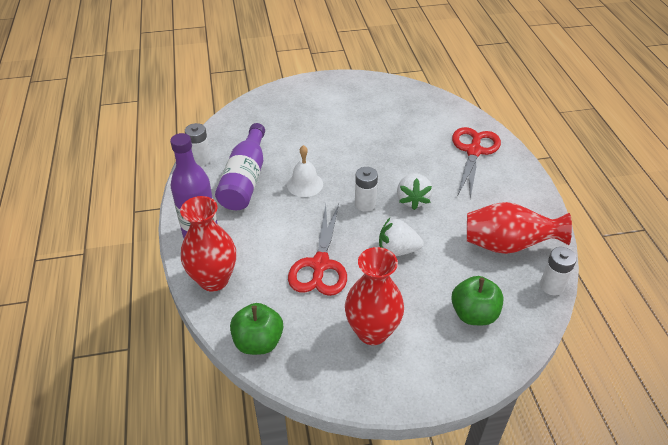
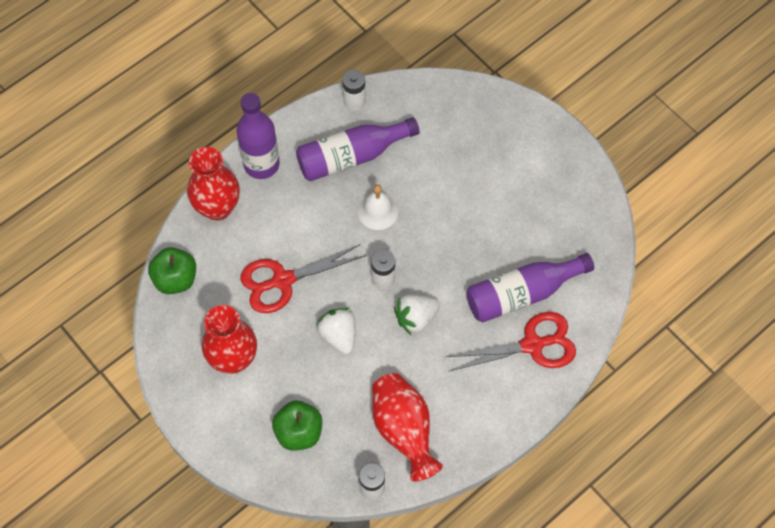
camera: 60 degrees right, 20 degrees up
none -> purple bottle [466,253,594,322]

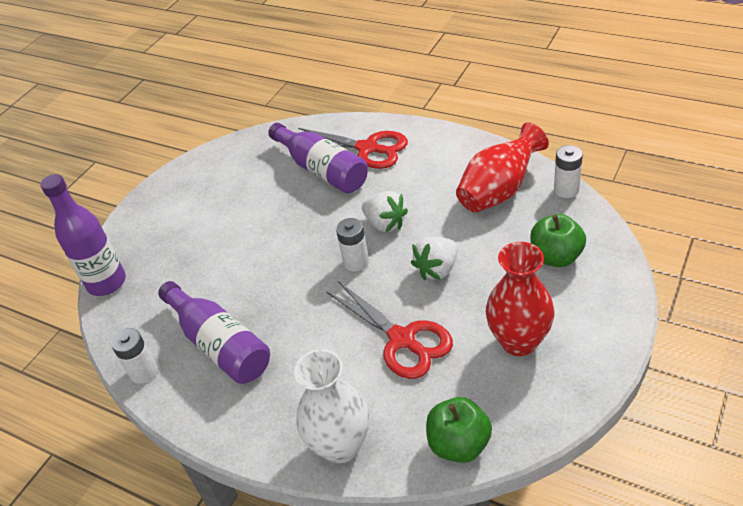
camera: 105 degrees left, 20 degrees down
red vase [187,147,240,221] -> white vase [294,349,369,463]
purple bottle [236,93,280,179] -> purple bottle moved to [40,174,126,296]
white bell [358,185,398,230] -> none
red scissors [446,312,576,371] -> red scissors turned 150 degrees clockwise [298,128,408,169]

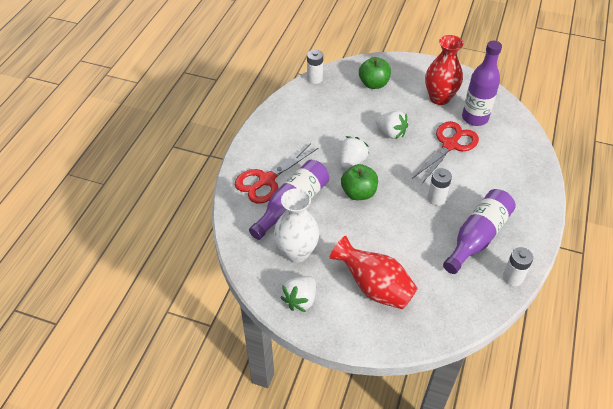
camera: 105 degrees left, 5 degrees up
purple bottle [40,174,126,296] -> purple bottle moved to [462,41,502,126]
white vase [294,349,369,463] -> white vase moved to [274,188,319,263]
red scissors [298,128,408,169] -> red scissors turned 150 degrees counterclockwise [235,143,318,204]
white battery [336,218,369,272] -> white battery moved to [427,168,452,206]
green apple [426,397,492,463] -> green apple moved to [341,164,378,200]
red vase [456,123,549,213] -> red vase moved to [329,236,418,310]
none -> white strawberry [280,276,316,312]

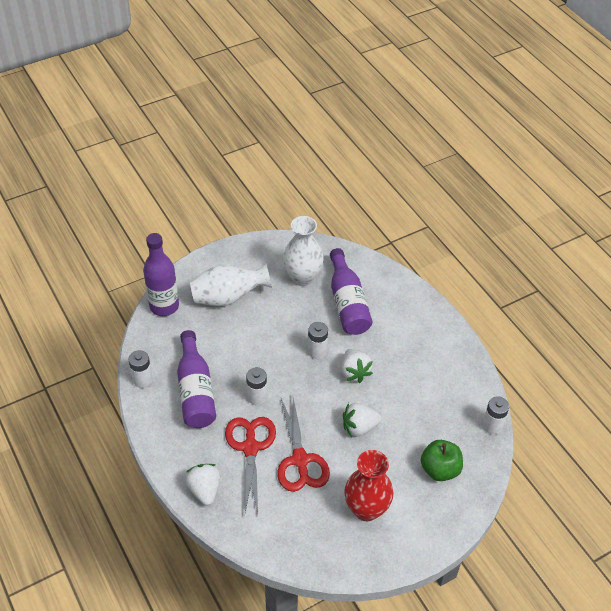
camera: 130 degrees right, 0 degrees up
red scissors [235,143,318,204] -> red scissors moved to [225,417,276,514]
white strawberry [280,276,316,312] -> white strawberry moved to [185,464,220,506]
red vase [329,236,418,310] -> white vase [190,263,272,306]
green apple [341,164,378,200] -> white battery [308,322,328,359]
purple bottle [462,41,502,126] -> purple bottle moved to [143,233,179,316]

